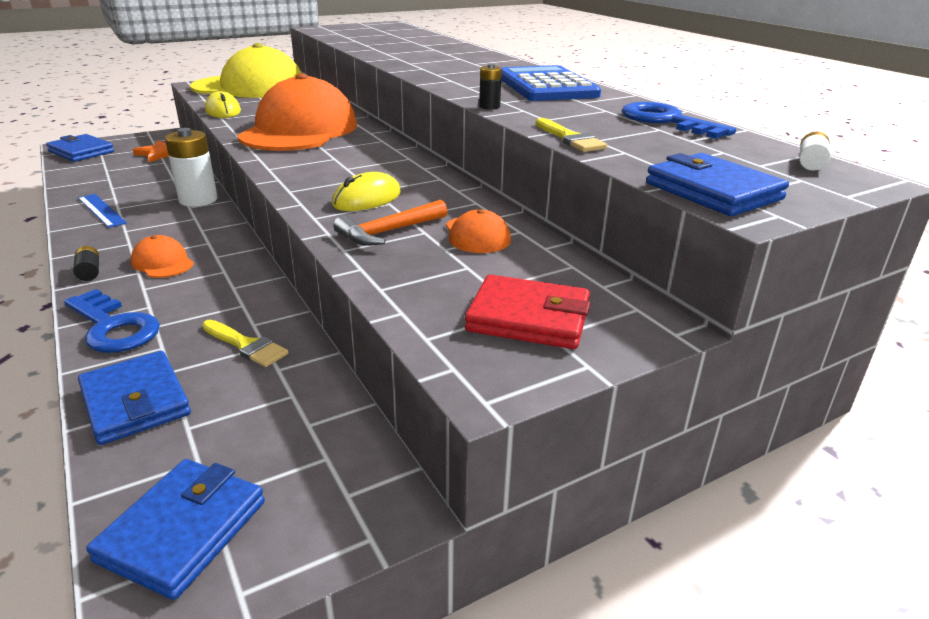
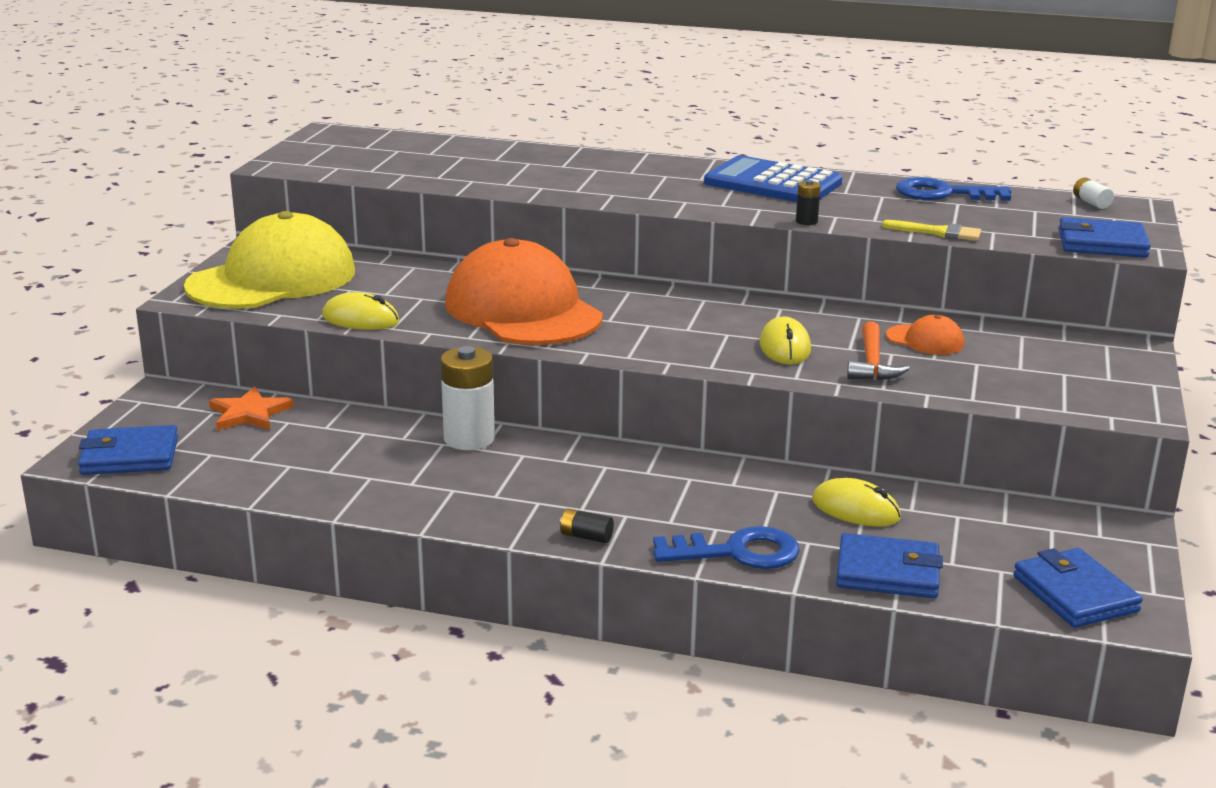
camera: 45 degrees left, 5 degrees down
blue ruler [78,194,127,228] -> none
orange cap [131,235,194,278] -> none
yellow brush [202,319,288,367] -> yellow mouse [812,478,901,527]
red wallet [465,274,590,349] -> none

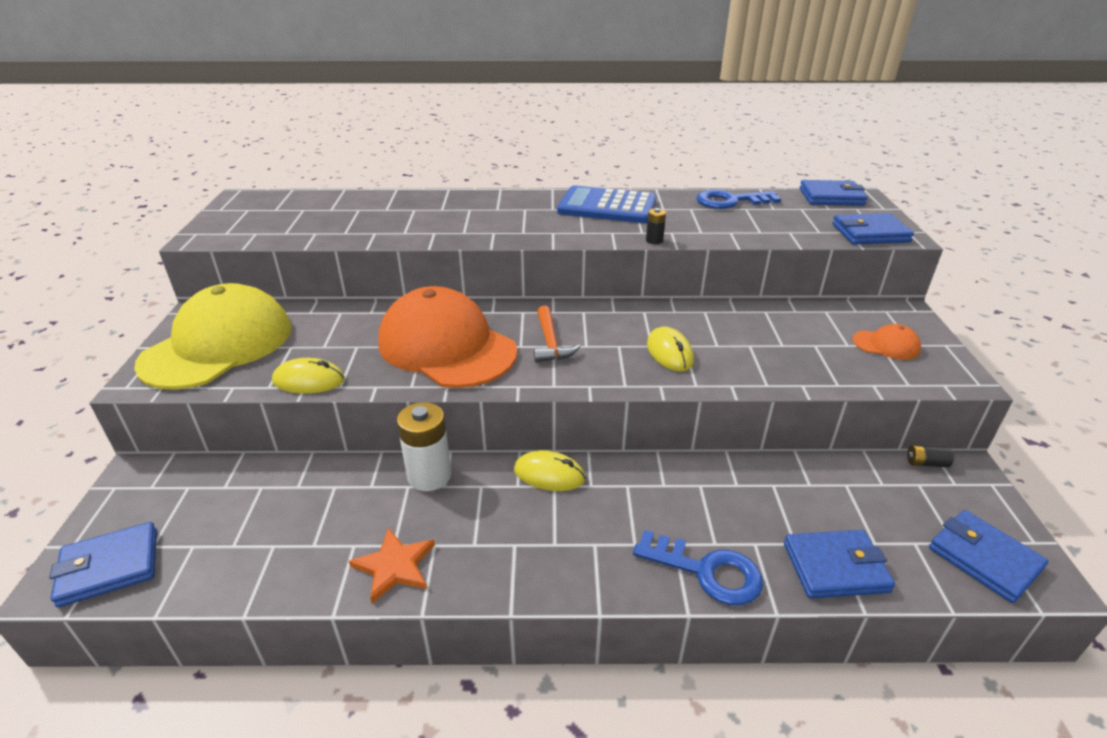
camera: 15 degrees left, 10 degrees up
orange star [209,386,294,430] -> orange star moved to [349,528,435,603]
black battery [560,509,614,543] -> black battery moved to [907,445,954,467]
blue key [653,526,800,569] -> blue key turned 45 degrees clockwise [633,530,763,605]
yellow mouse [812,478,901,527] -> yellow mouse moved to [514,450,585,491]
orange hammer [847,321,910,380] -> orange hammer moved to [534,306,581,363]
yellow brush [882,220,981,241] -> none
orange cap [886,315,964,355] -> orange cap moved to [853,324,921,360]
white battery [1073,178,1114,209] -> blue wallet [800,180,868,206]

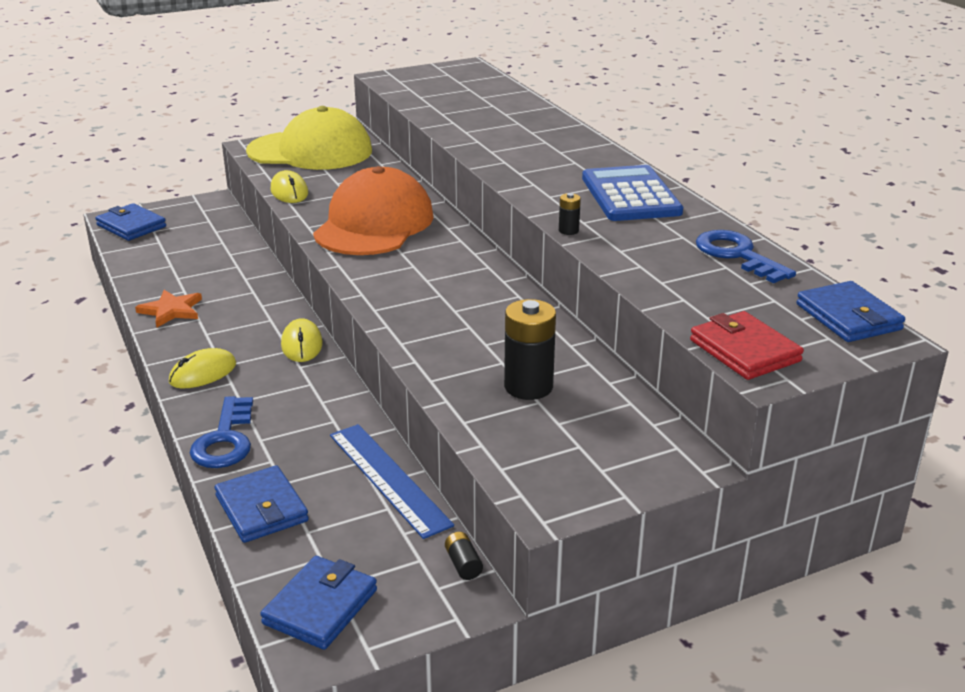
camera: 65 degrees right, 5 degrees down
white battery [397,402,451,491] -> none
orange hammer [534,306,581,363] -> none
yellow mouse [647,326,694,372] -> yellow mouse moved to [169,348,236,389]
blue wallet [832,213,914,245] -> red wallet [690,311,804,380]
orange cap [853,324,921,360] -> none
none -> blue ruler [330,424,454,539]
none -> black battery [504,299,556,400]

